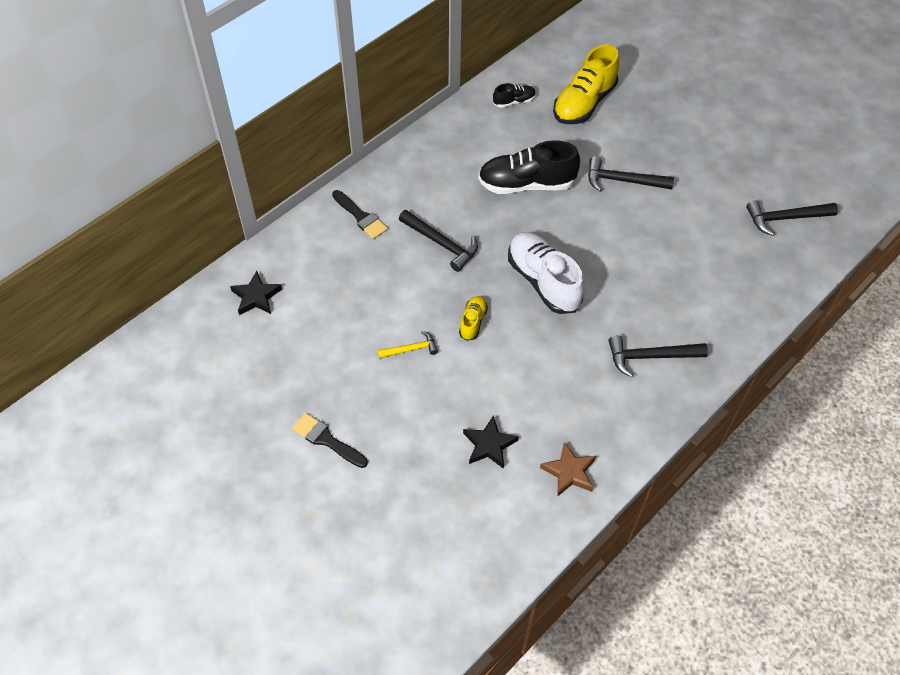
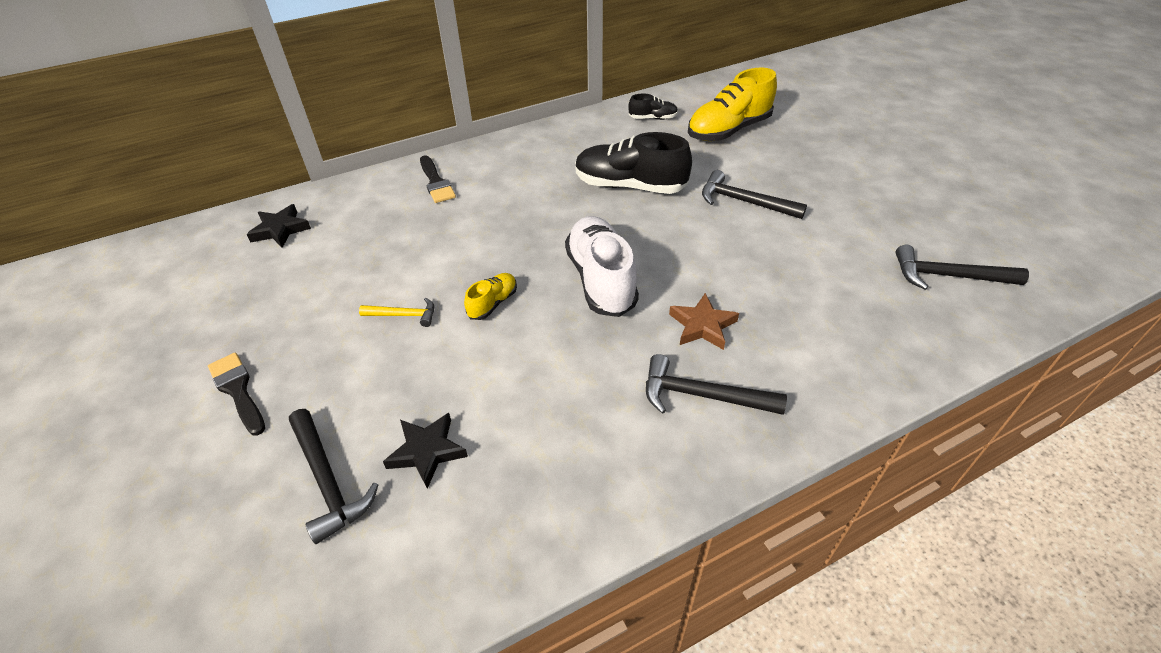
camera: 20 degrees right, 10 degrees down
black hammer [399,210,478,272] -> black hammer moved to [289,409,378,544]
brown star [540,442,596,497] -> brown star moved to [669,293,739,350]

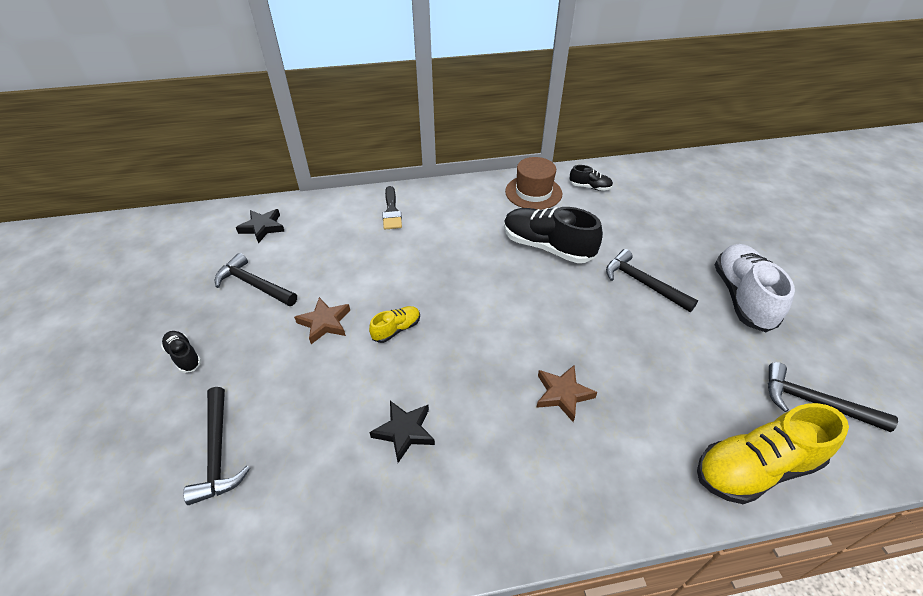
camera: 15 degrees right, 0 degrees up
black brush [208,353,265,436] -> black shoe [161,331,201,373]
yellow hammer [359,297,434,327] -> brown star [294,297,350,344]
black star [383,413,468,489] -> black star moved to [369,401,435,463]
white shoe [565,216,639,317] -> white shoe moved to [714,244,795,332]
black hammer [646,354,787,415] -> black hammer moved to [215,253,297,306]
yellow shoe [688,68,777,141] -> yellow shoe moved to [697,403,849,504]
none -> brown hat [505,157,562,210]

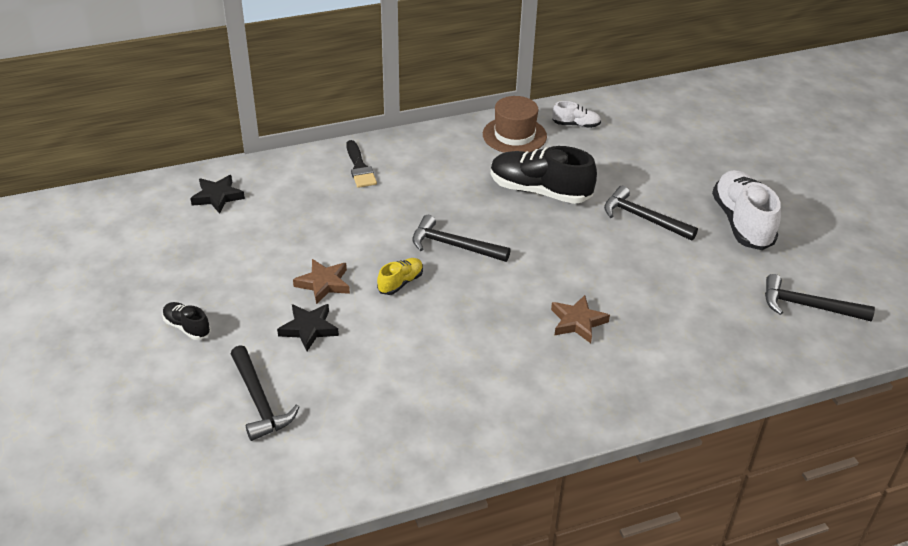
camera: 10 degrees left, 5 degrees down
black hammer [215,253,297,306] -> black hammer moved to [412,215,511,262]
black star [369,401,435,463] -> black star moved to [277,304,339,351]
black shoe [569,165,613,191] -> white shoe [552,101,601,128]
yellow shoe [697,403,849,504] -> none

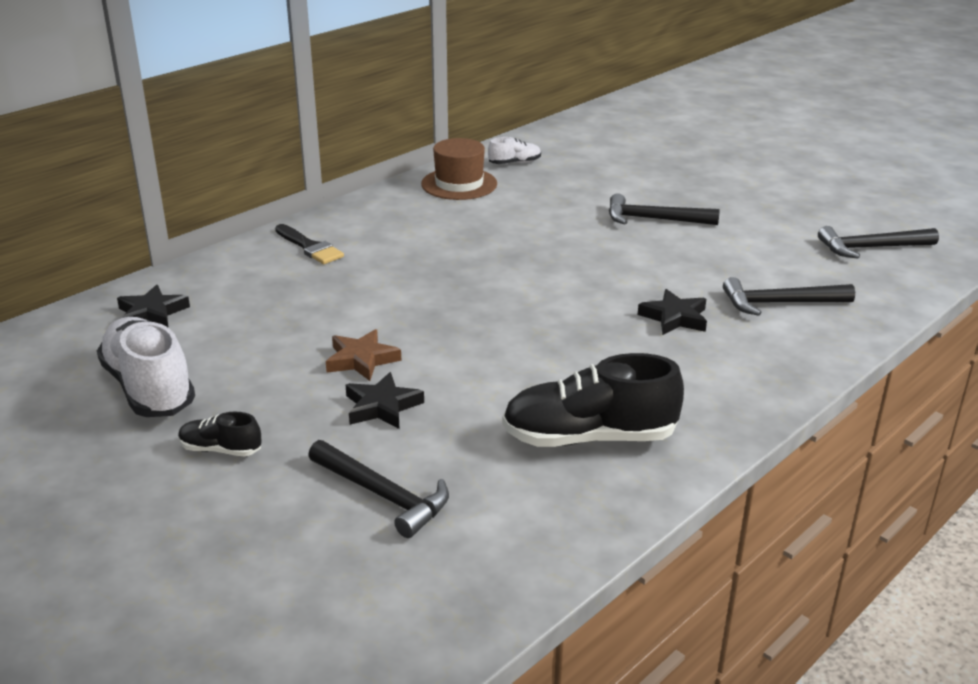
camera: 25 degrees left, 10 degrees down
yellow shoe [377,258,423,295] -> none
black hammer [412,215,511,262] -> black hammer moved to [723,277,855,316]
black shoe [491,146,597,204] -> black shoe moved to [502,353,684,447]
brown star [551,295,610,343] -> black star [638,289,707,335]
white shoe [712,170,781,250] -> white shoe moved to [97,317,195,417]

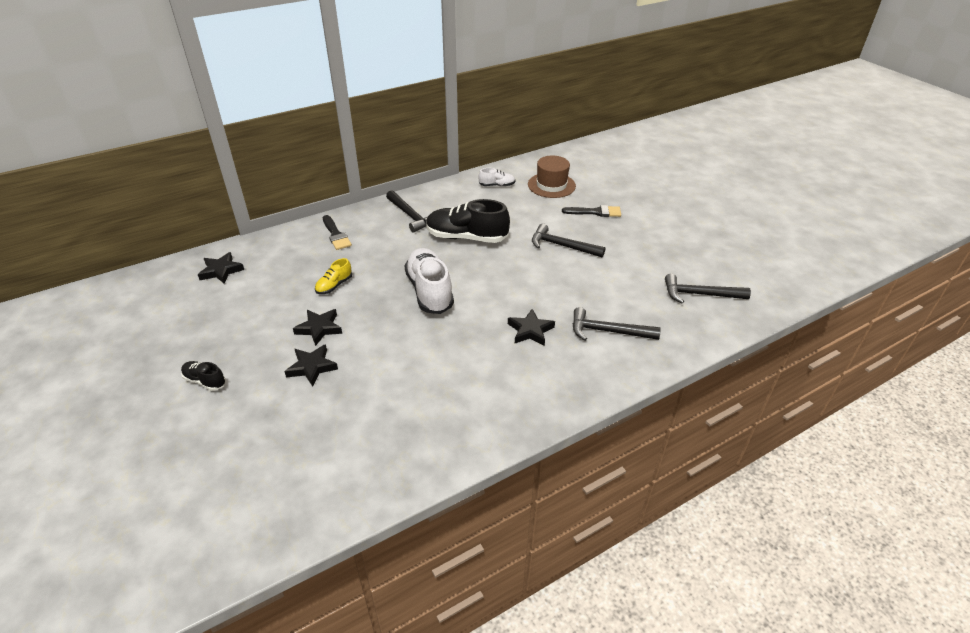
camera: 15 degrees right, 10 degrees up
white shoe [97,317,195,417] -> white shoe moved to [404,248,454,314]
black hammer [308,440,449,538] -> black hammer moved to [386,190,427,233]
brown star [326,329,401,381] -> black star [293,309,342,346]
brown hat [421,138,497,200] -> brown hat moved to [528,156,576,198]
black shoe [502,353,684,447] -> black shoe moved to [426,199,510,243]
none -> yellow shoe [315,258,352,294]
none -> black brush [562,205,621,217]

